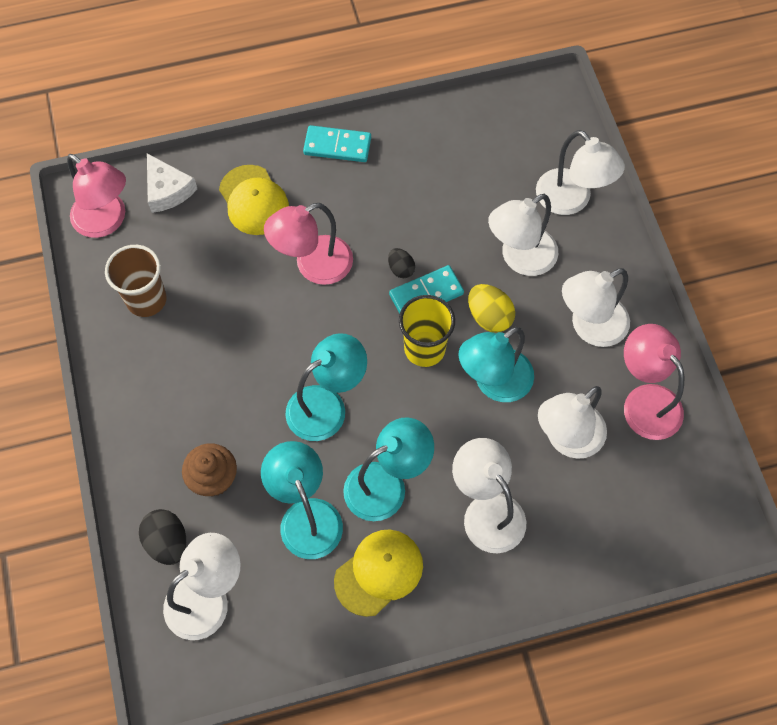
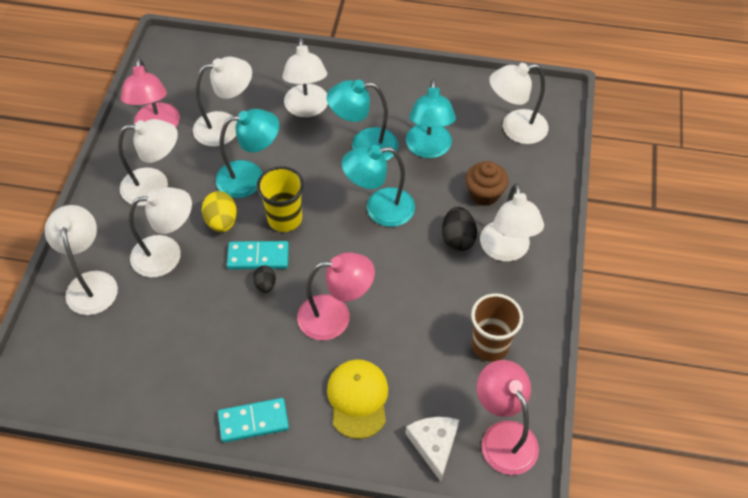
camera: 155 degrees left, 10 degrees down
black egg [139,509,186,565] -> black egg moved to [442,207,477,251]
turquoise domino [303,125,371,162] -> turquoise domino turned 45 degrees counterclockwise [218,398,289,443]
yellow cap [334,530,423,617] -> none
none -> white lamp [480,183,544,262]

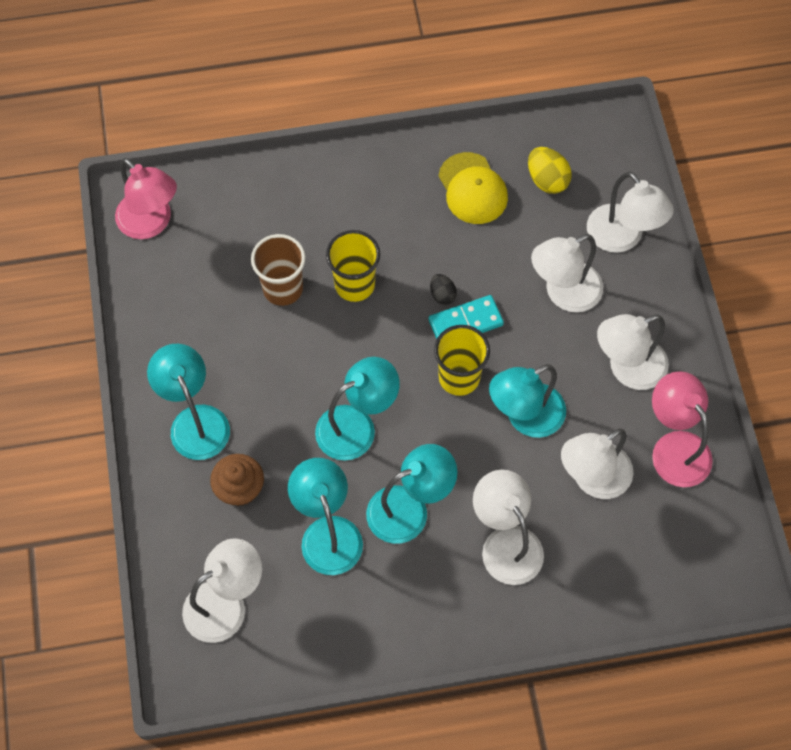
camera: 160 degrees right, 10 degrees up
yellow egg [202,191,237,232] -> yellow egg moved to [528,147,572,194]
turquoise domino [218,398,289,443] -> none
pink lamp [297,252,375,340] -> yellow cup [326,230,380,302]
yellow cap [327,359,388,439] -> yellow cap moved to [438,152,508,224]
white cheese [405,417,459,482] -> none
black egg [442,207,477,251] -> none
brown cup [471,293,523,362] -> brown cup moved to [251,234,305,306]
white lamp [480,183,544,262] -> turquoise lamp [147,344,230,460]

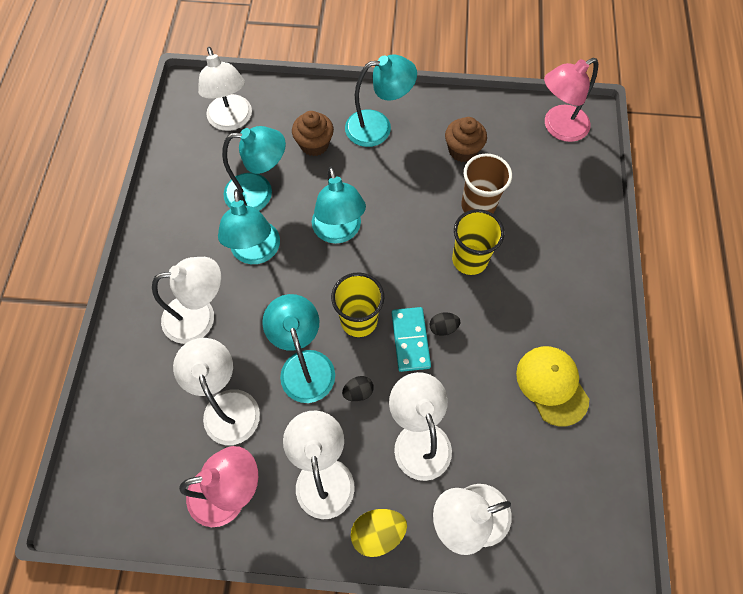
camera: 105 degrees right, 0 degrees up
yellow cap [438,152,508,224] -> yellow cap turned 75 degrees clockwise [516,346,589,426]
yellow egg [528,147,572,194] -> yellow egg moved to [351,509,407,557]
none -> black egg [342,376,374,402]
none -> brown cupcake [445,117,487,162]

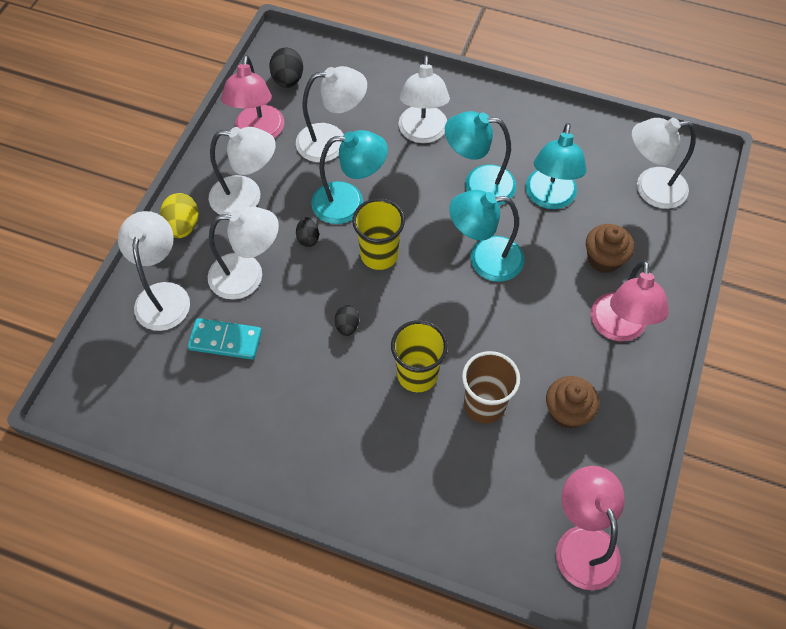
camera: 105 degrees right, 5 degrees down
turquoise lamp [345,54,417,147] -> pink lamp [591,260,669,341]
turquoise domino [392,307,431,372] -> turquoise domino moved to [188,318,262,360]
yellow cap [516,346,589,426] -> none
none -> black egg [269,47,303,88]

